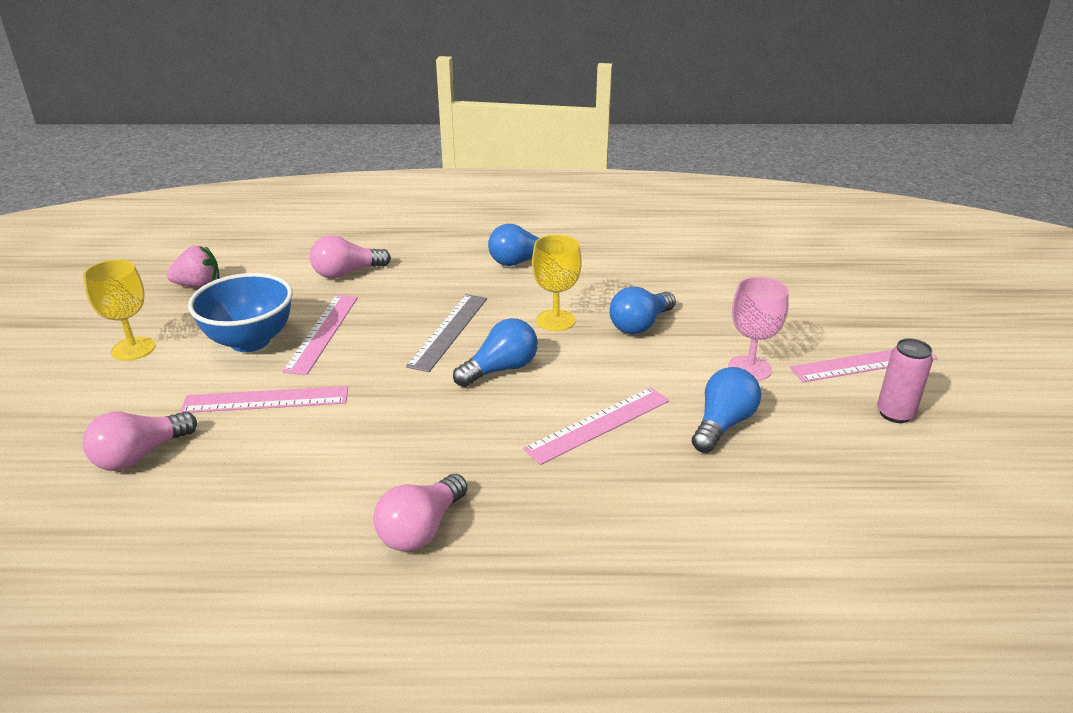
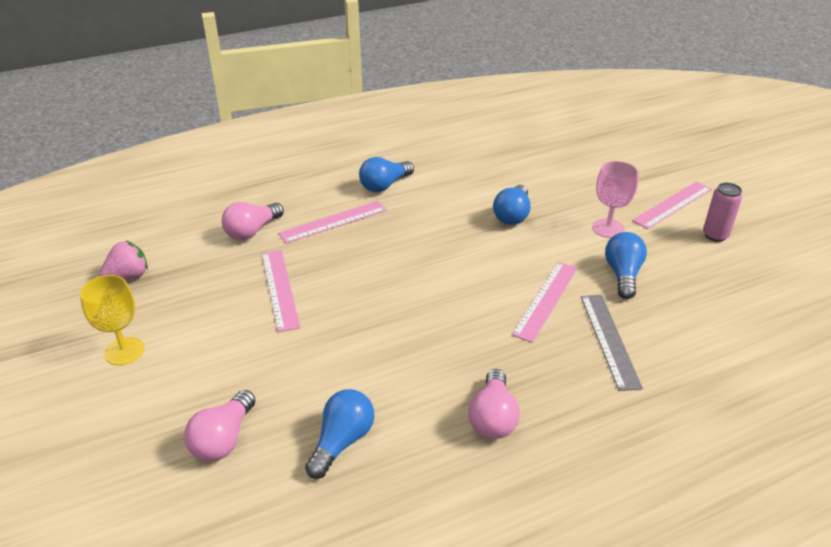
camera: 25 degrees left, 5 degrees up
pink ruler [180,386,348,413] -> pink ruler moved to [278,201,387,244]
blue bowl [188,273,293,352] -> none
grey ruler [406,294,487,372] -> grey ruler moved to [581,295,643,391]
blue light bulb [453,318,538,387] -> blue light bulb moved to [305,389,375,479]
yellow goblet [532,235,582,331] -> none

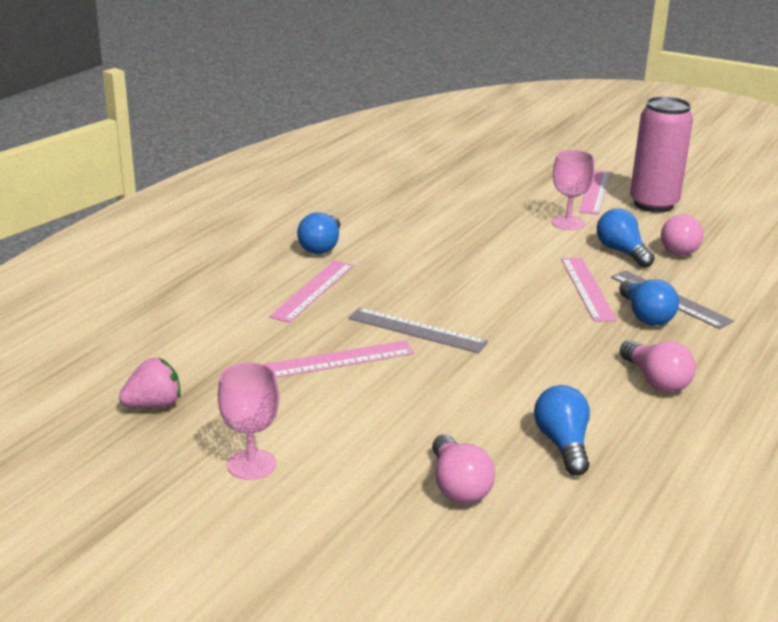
camera: 35 degrees left, 10 degrees down
yellow goblet [80,275,144,365] -> pink goblet [218,362,279,480]
pink strawberry [100,240,148,280] -> pink strawberry turned 45 degrees clockwise [119,358,181,409]
pink light bulb [222,202,284,240] -> pink light bulb moved to [661,214,704,256]
pink ruler [262,250,300,332] -> pink ruler turned 60 degrees counterclockwise [264,340,414,378]
blue light bulb [493,185,531,225] -> blue light bulb moved to [619,279,679,326]
pink can [703,183,742,242] -> pink can [630,96,693,212], size x1.90
none -> grey ruler [348,307,488,353]

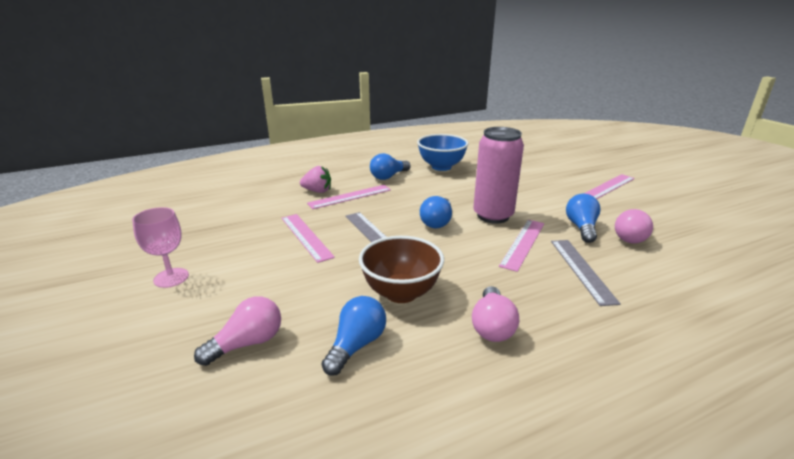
camera: 35 degrees right, 0 degrees up
pink strawberry [119,358,181,409] -> pink strawberry moved to [300,166,331,193]
pink ruler [264,340,414,378] -> pink ruler turned 45 degrees clockwise [282,214,335,263]
pink light bulb [432,434,495,504] -> pink light bulb turned 150 degrees counterclockwise [194,296,281,366]
pink goblet [551,150,595,230] -> none
blue light bulb [619,279,679,326] -> blue light bulb moved to [420,196,452,228]
pink can [630,96,693,212] -> pink can moved to [473,127,524,224]
none -> brown bowl [359,236,444,303]
none -> blue bowl [417,134,469,171]

